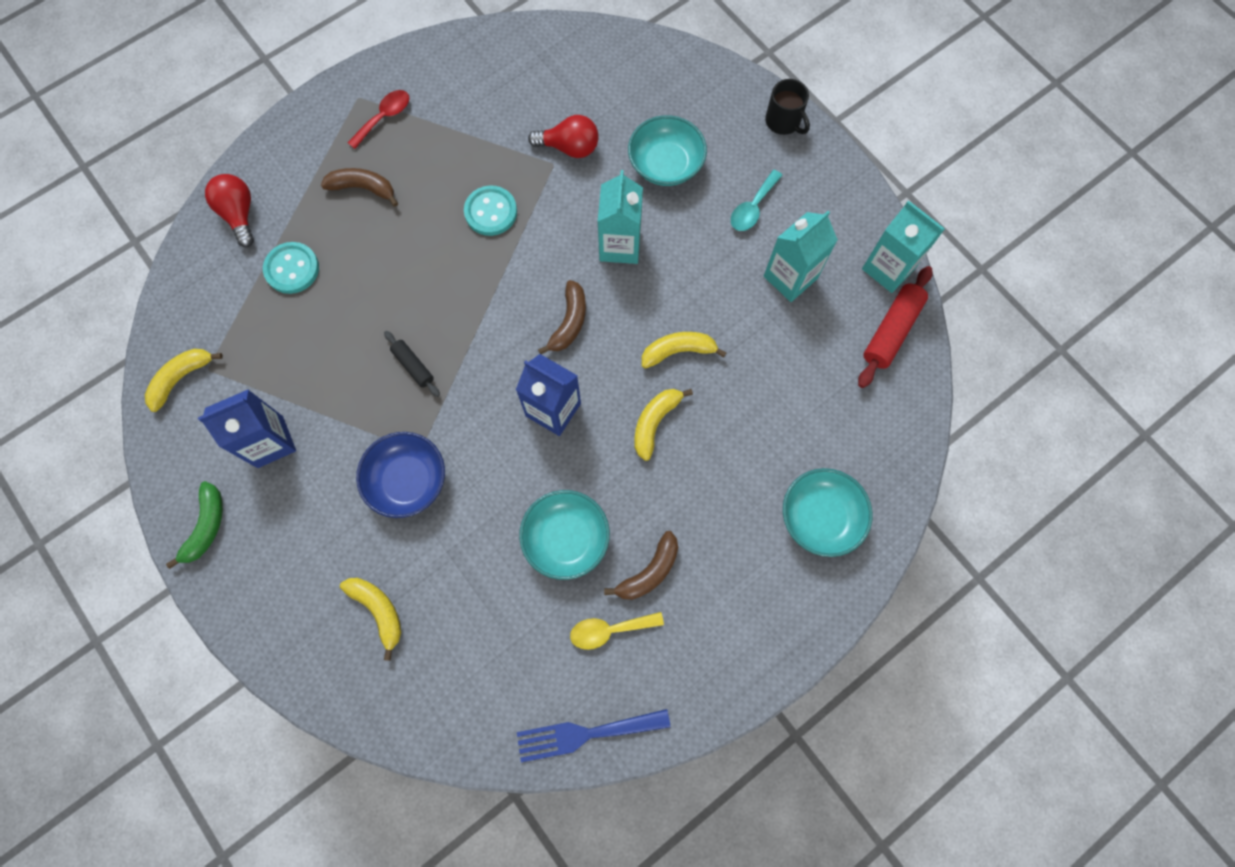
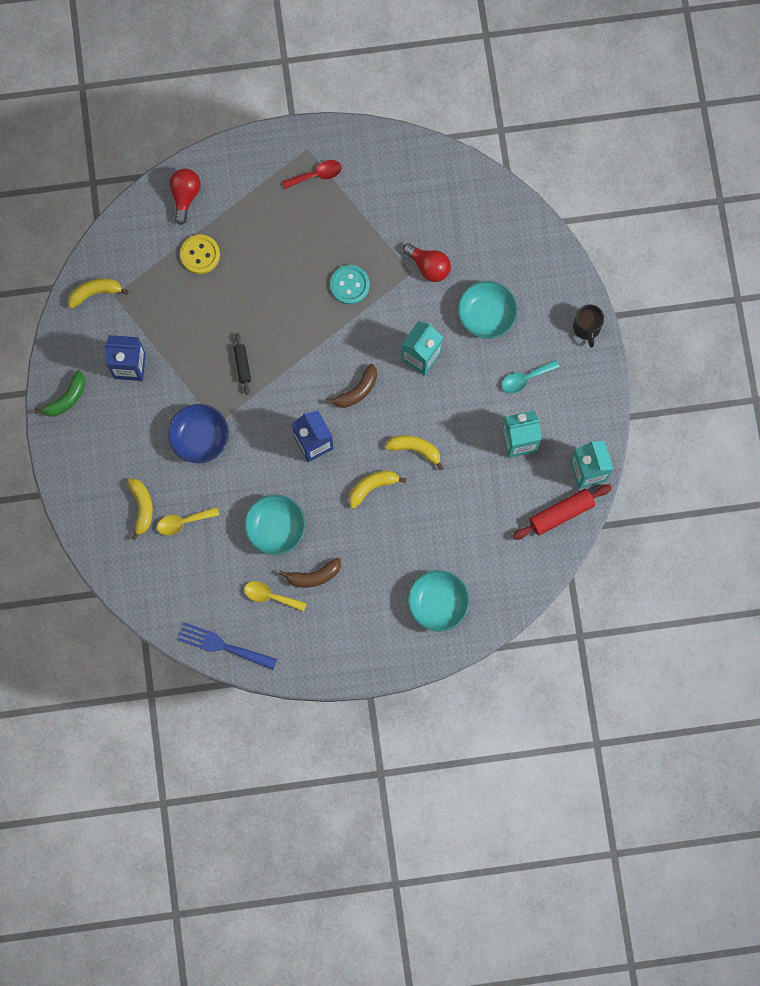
camera: 30 degrees right, 5 degrees up
turquoise button [263,242,319,294] -> yellow button [180,235,220,274]
brown banana [321,168,398,207] -> none
none -> yellow spoon [157,507,219,535]

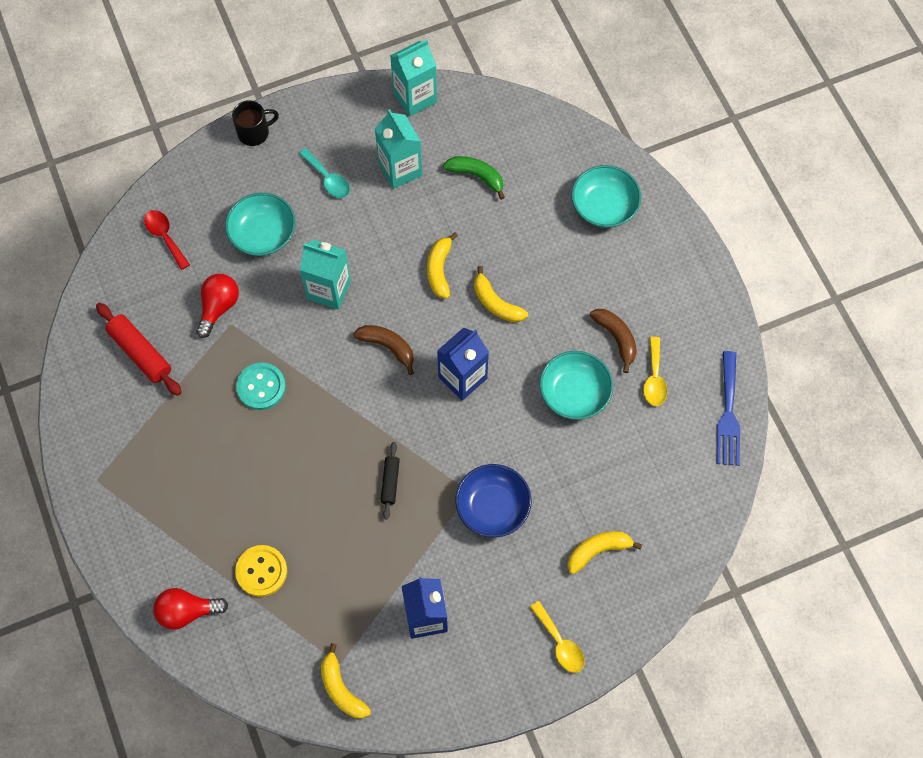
camera: 105 degrees left, 10 degrees down
green banana [34,371,85,417] -> green banana moved to [443,156,505,200]
yellow spoon [157,507,219,535] -> yellow spoon moved to [530,601,585,673]
black rolling pin [234,333,251,395] -> black rolling pin turned 60 degrees counterclockwise [381,442,400,520]
red spoon [282,160,342,189] -> red spoon moved to [144,210,190,270]
red rolling pin [513,484,612,540] -> red rolling pin moved to [96,303,182,396]

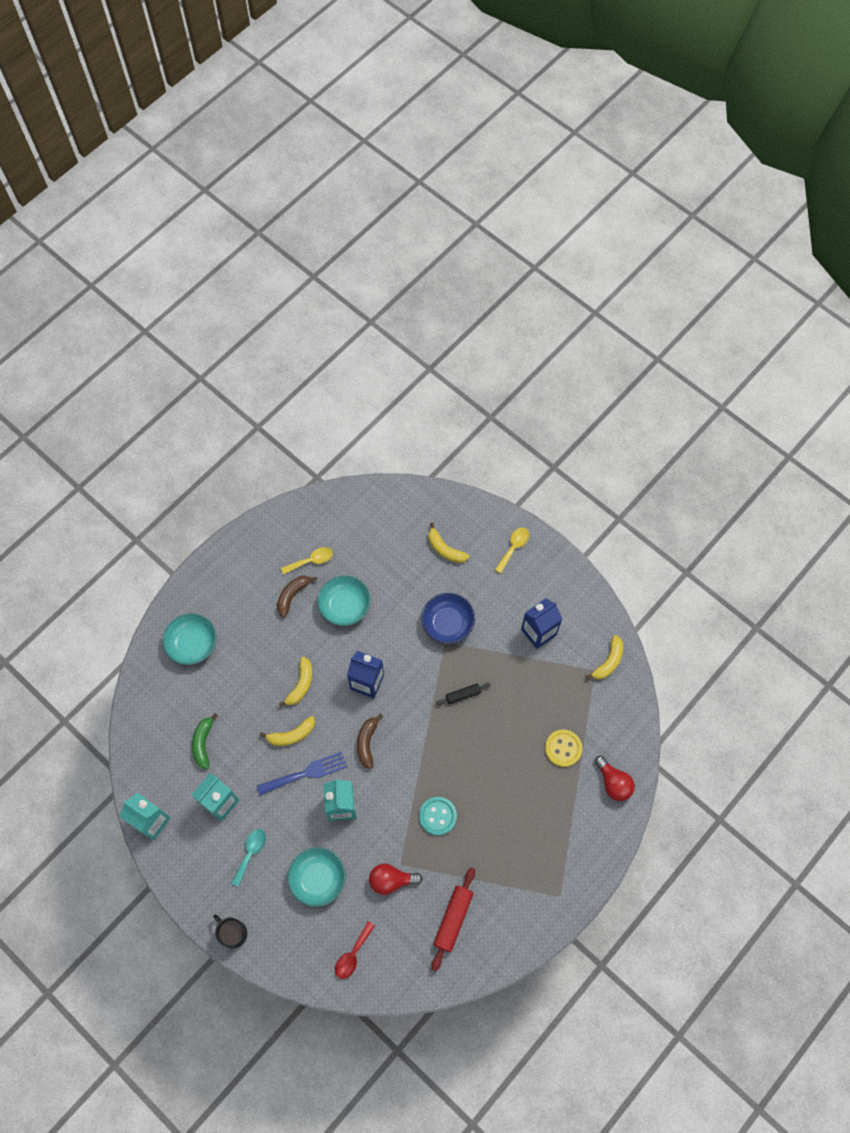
camera: 115 degrees left, 0 degrees up
blue fork [717,351,740,466] -> blue fork moved to [257,751,347,795]

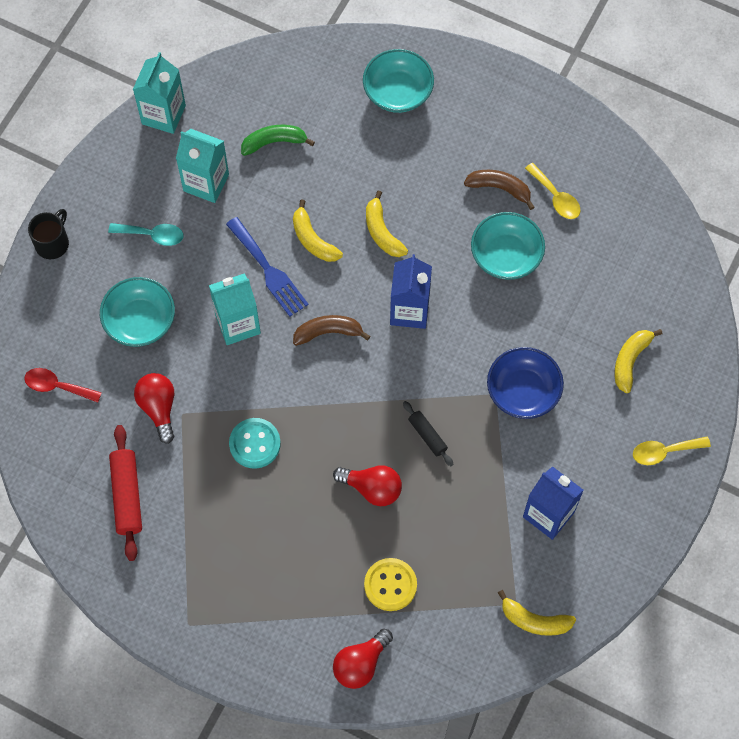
camera: 75 degrees right, 0 degrees up
yellow banana [279,657,312,707] -> yellow banana turned 60 degrees clockwise [366,190,408,257]
red rolling pin [432,868,475,971] -> red rolling pin turned 75 degrees clockwise [109,425,142,561]
yellow spoon [495,527,529,573] -> yellow spoon turned 150 degrees clockwise [633,436,711,465]
none -> red light bulb [333,465,402,506]

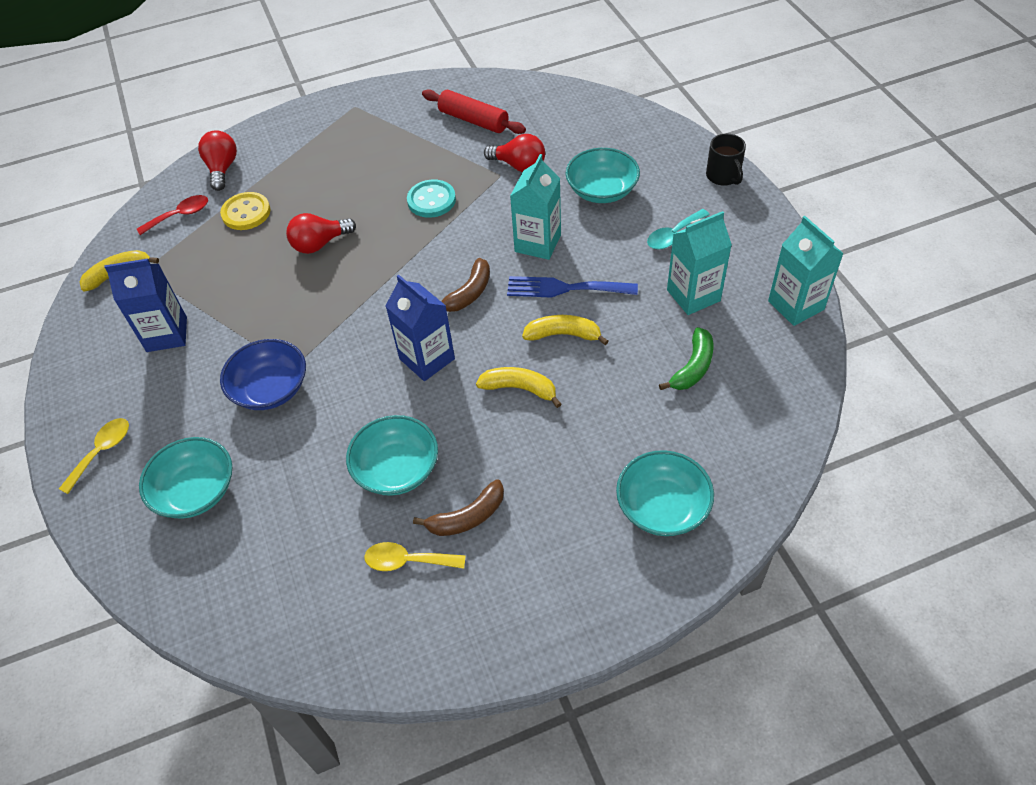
camera: 135 degrees right, 15 degrees down
red spoon [24,368,102,402] -> red spoon moved to [137,195,208,235]
black rolling pin [403,401,454,466] -> none
yellow banana [614,329,662,393] -> turquoise bowl [139,437,232,519]

